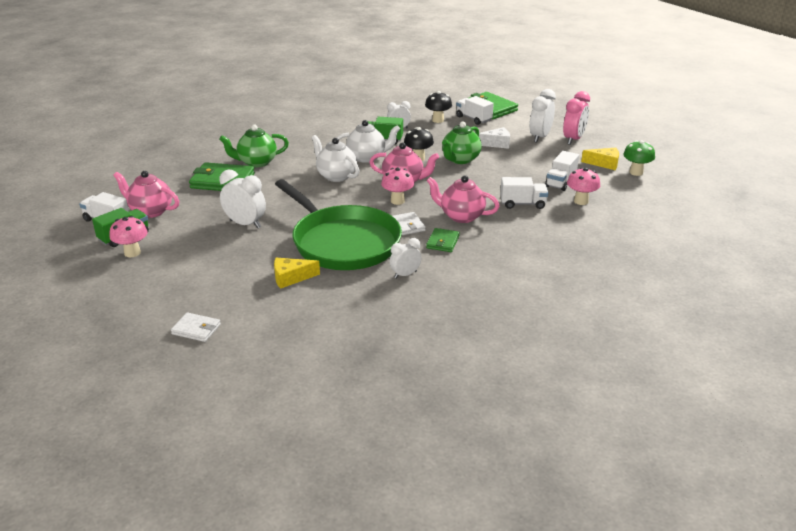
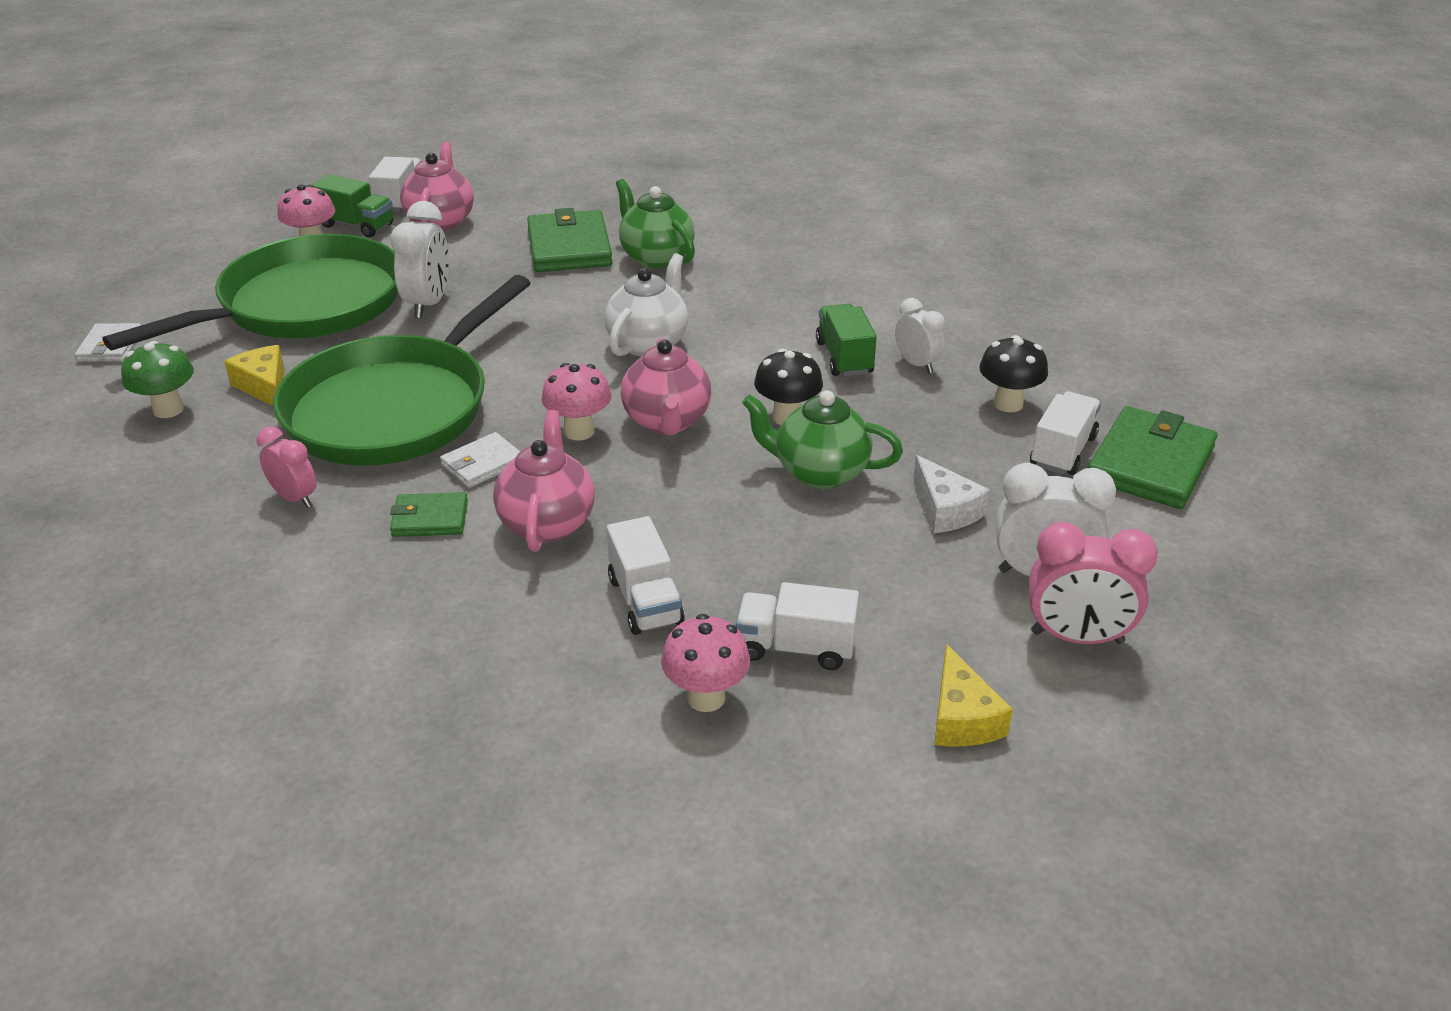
camera: 70 degrees right, 5 degrees up
white teapot [336,120,400,163] -> none
white clock [390,238,422,279] -> pink clock [256,427,316,508]
green mushroom [623,140,655,176] -> green mushroom moved to [121,341,194,418]
none -> green pan [102,234,398,350]

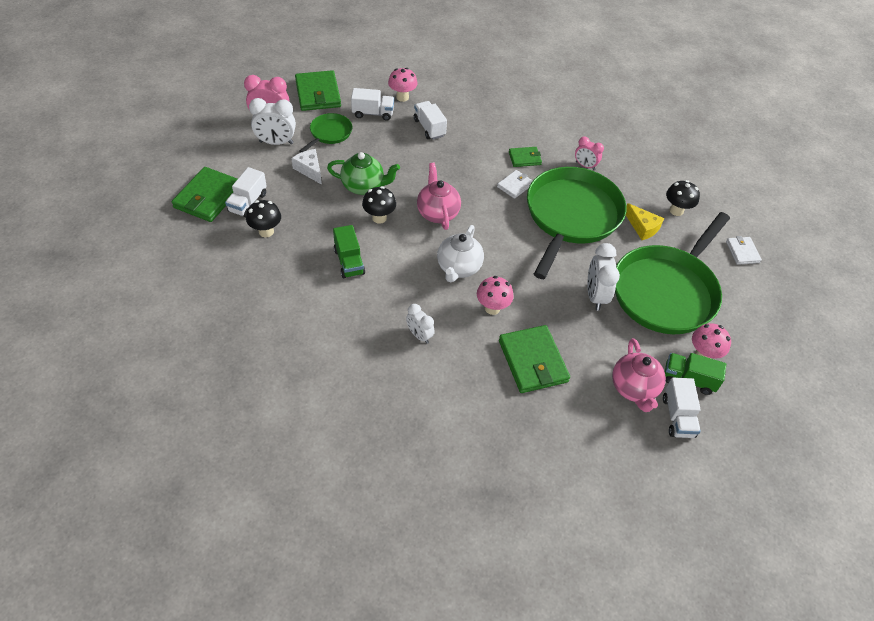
camera: 170 degrees right, 15 degrees up
green mushroom [121,341,194,418] -> black mushroom [666,180,700,216]
pink teapot [493,410,595,552] -> none
pink mushroom [542,363,612,441] -> pink mushroom moved to [477,276,513,315]
green teapot [616,179,695,268] -> none
white clock [895,298,945,373] -> white clock moved to [406,304,435,344]
yellow cheese [934,644,1013,746] -> green wallet [295,70,341,111]
none -> green pan [299,113,352,153]

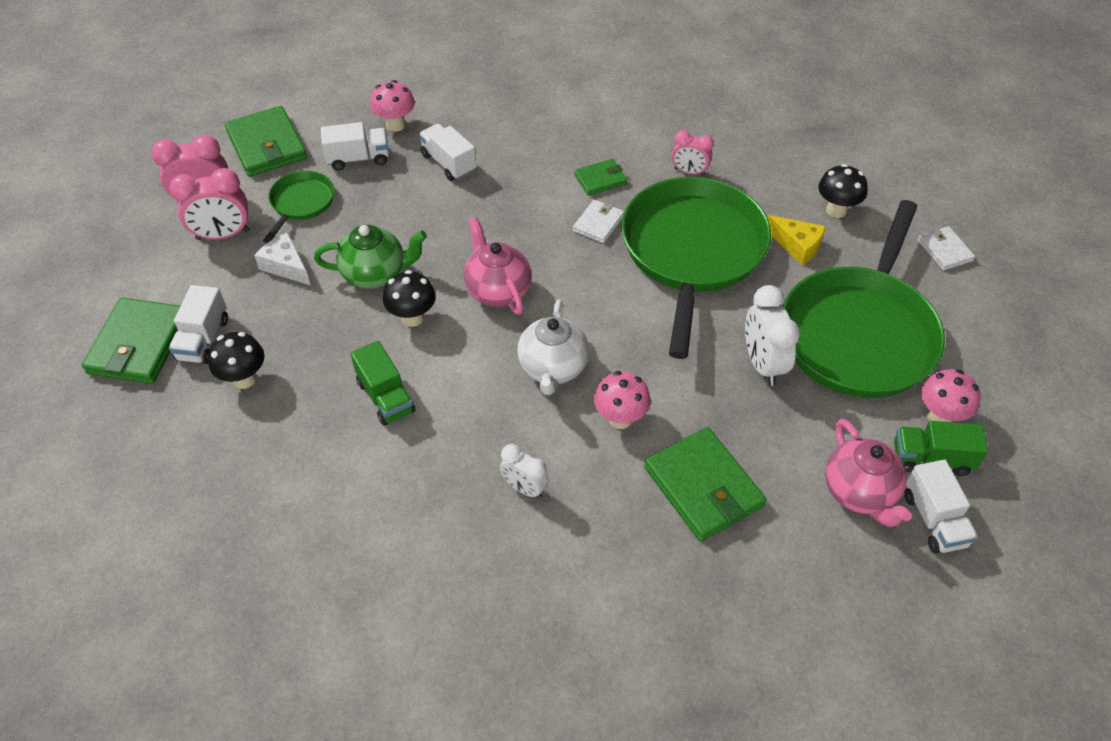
camera: 10 degrees left, 0 degrees up
white clock [249,98,296,145] -> pink clock [169,168,250,240]

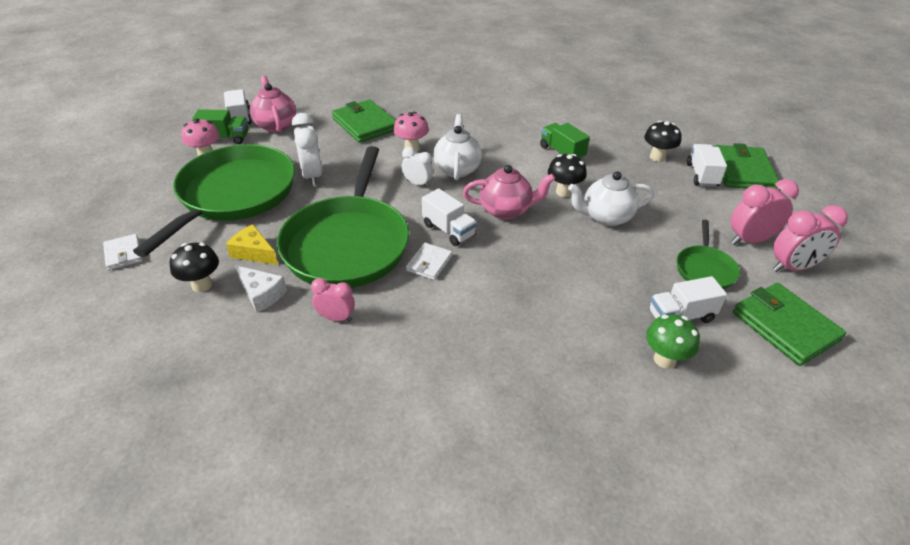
camera: 175 degrees right, 10 degrees down
white cheese [254,233,310,285] -> white cheese moved to [235,265,287,313]
green teapot [314,225,427,289] -> white teapot [568,171,654,227]
pink mushroom [370,80,415,132] -> green mushroom [646,314,700,369]
white truck [419,123,476,181] -> white truck moved to [422,188,477,246]
pink teapot [464,217,532,315] -> pink teapot turned 60 degrees counterclockwise [463,165,555,220]
white clock [500,444,549,499] -> white clock moved to [402,147,433,188]
green wallet [574,159,627,196] -> none

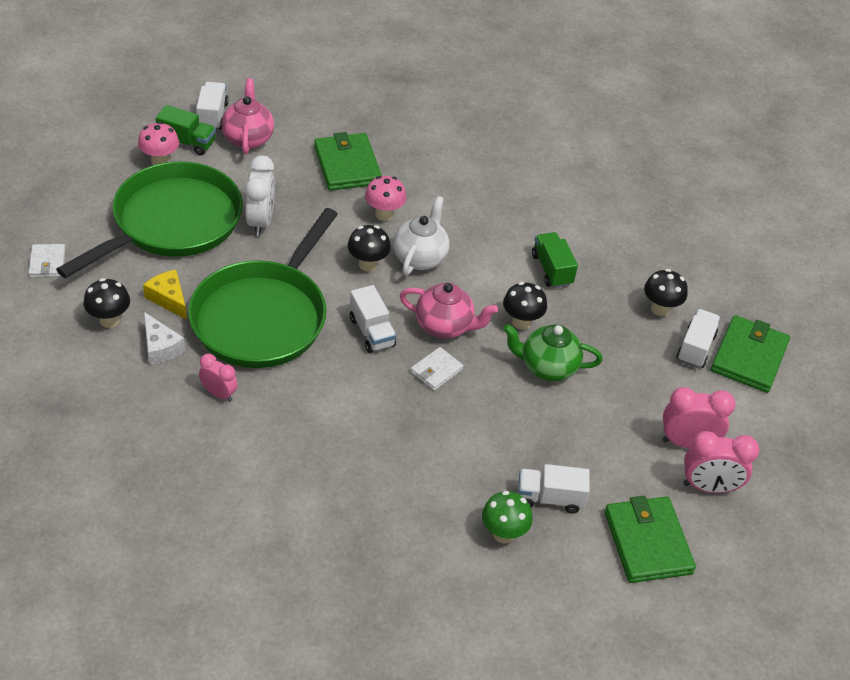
camera: 15 degrees right, 5 degrees up
white clock [402,147,433,188] -> black mushroom [348,225,391,272]
white wallet [406,243,452,280] -> white wallet moved to [410,347,464,391]
white teapot [568,171,654,227] -> green teapot [503,324,603,381]
green pan [677,220,740,289] -> none

